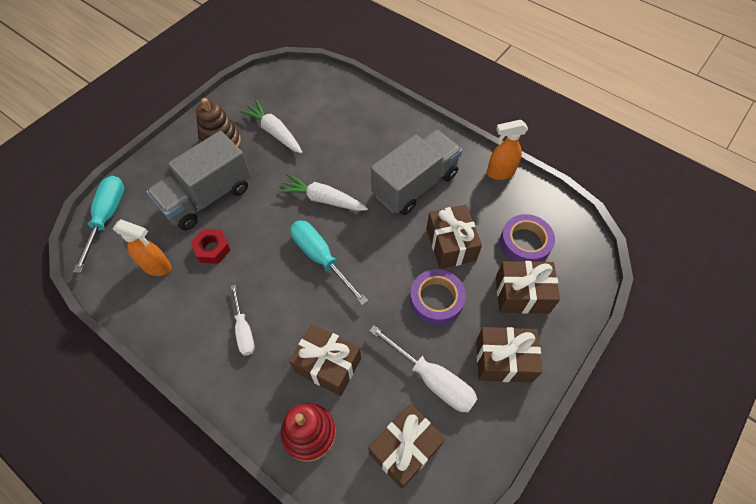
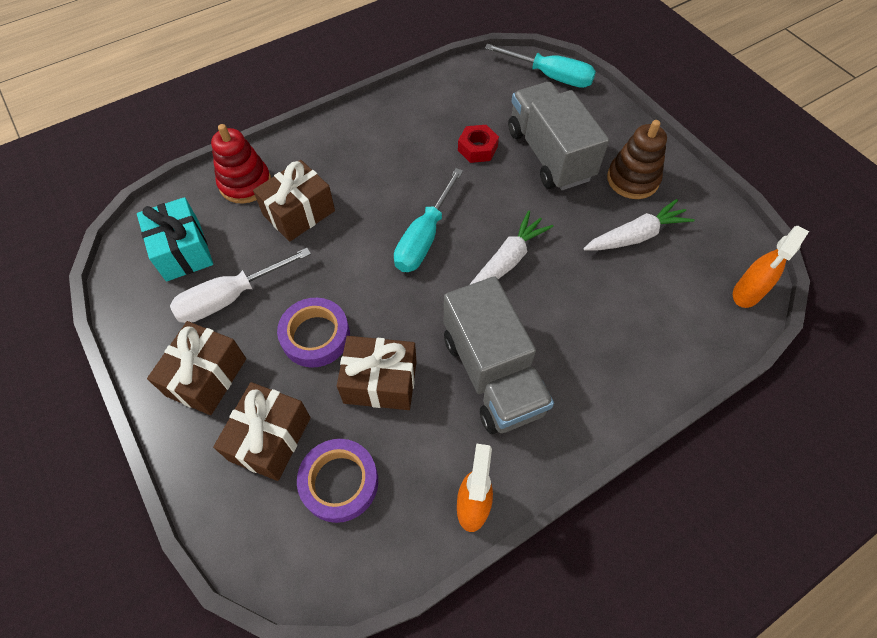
camera: 110 degrees right, 0 degrees up
orange spray bottle [113,219,171,276] -> orange spray bottle moved to [733,226,809,308]
white screwdriver [231,285,255,356] -> none
turquoise screwdriver [290,220,368,306] -> turquoise screwdriver turned 135 degrees clockwise [394,168,463,272]
brown gift [368,404,445,489] -> turquoise gift [137,197,213,281]

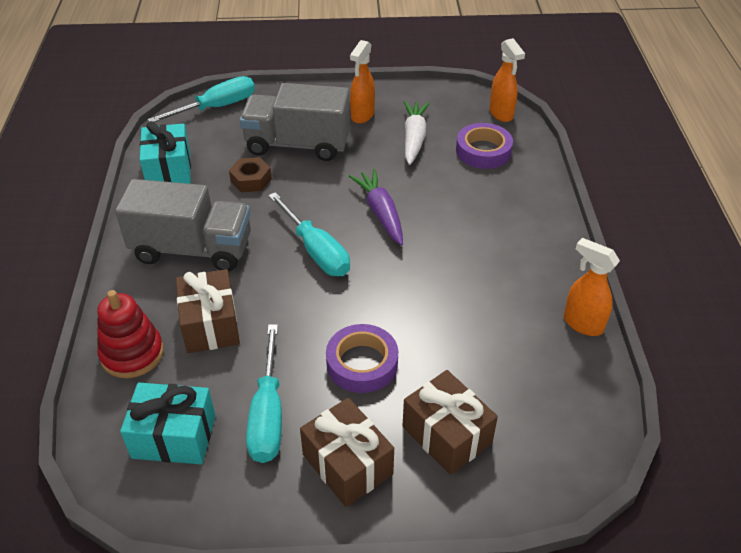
camera: 60 degrees left, 15 degrees down
white screwdriver [170,248,311,323] -> turquoise screwdriver [246,324,282,463]
purple tape [297,439,378,523] -> purple tape moved to [456,123,513,169]
brown gift [337,336,417,410] -> none
grey truck [444,276,554,434] -> grey truck moved to [115,179,251,271]
red nut [458,125,499,163] -> brown nut [229,157,272,192]
white carrot [470,211,553,285] -> purple carrot [349,169,403,245]
brown stacking toy [607,120,667,199] -> orange spray bottle [350,40,375,124]
none -> turquoise gift [140,121,191,184]

